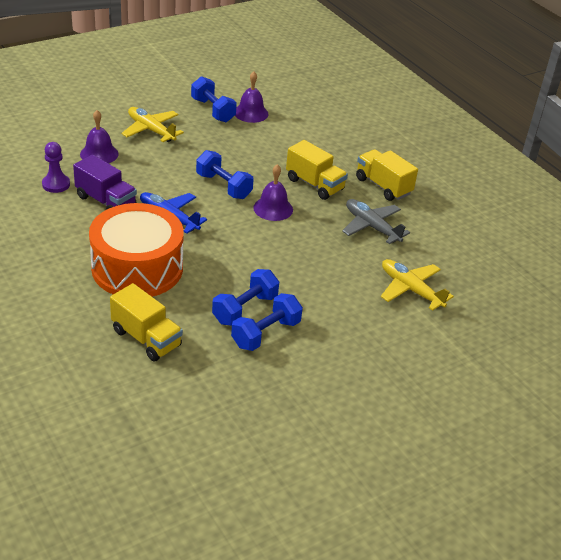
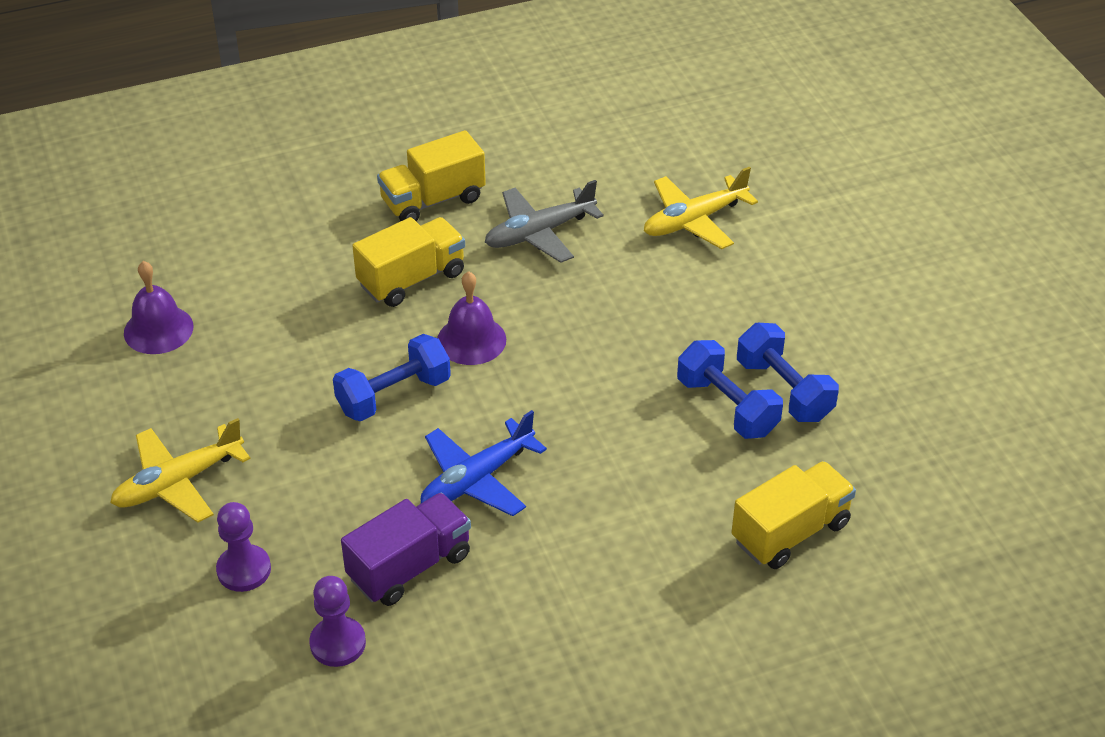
camera: 75 degrees left, 5 degrees up
purple bell [80,110,119,164] -> purple pawn [216,502,271,592]
orange drum [89,203,184,297] -> none
blue dumbbell [191,76,237,122] -> none

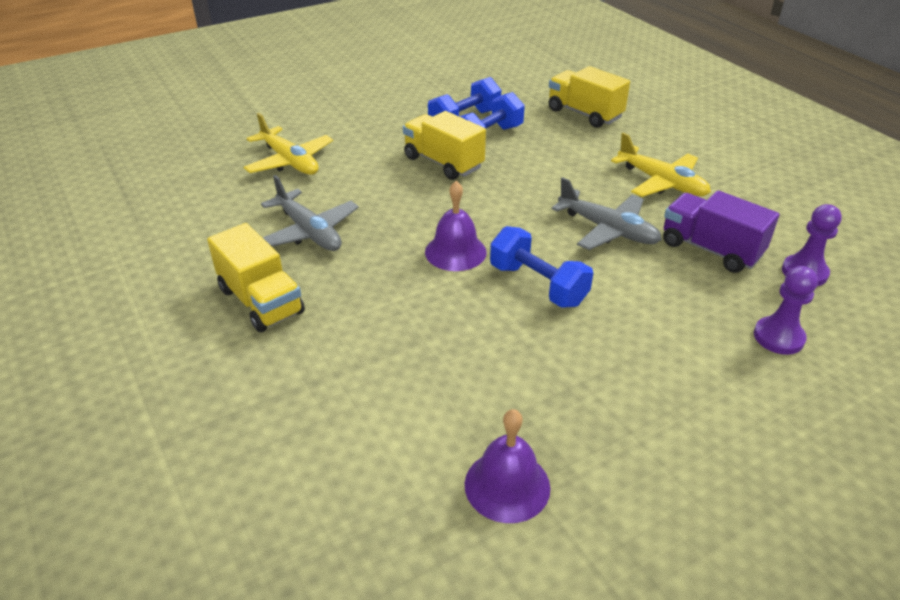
camera: 100 degrees left, 5 degrees down
yellow plane [110,418,251,523] -> yellow plane moved to [611,133,711,197]
yellow truck [352,217,465,307] -> yellow truck moved to [403,111,486,180]
blue plane [420,410,547,516] -> grey plane [552,177,662,250]

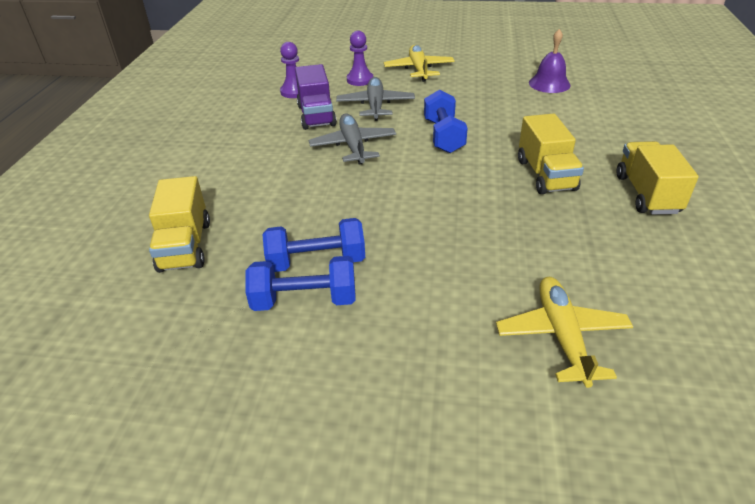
camera: 140 degrees left, 0 degrees up
grey plane [261,175,359,251] -> grey plane moved to [336,77,415,121]
yellow truck [403,111,486,180] -> yellow truck moved to [518,114,584,194]
purple bell [425,181,487,271] -> none
yellow plane [611,133,711,197] -> yellow plane moved to [384,45,455,82]

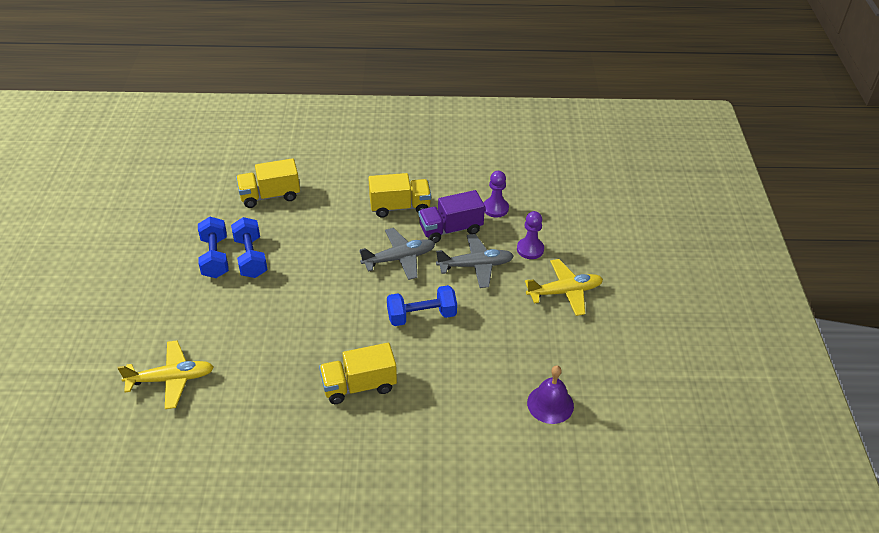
camera: 80 degrees right, 5 degrees up
yellow truck [617,141,699,215] -> yellow truck moved to [368,173,431,218]

